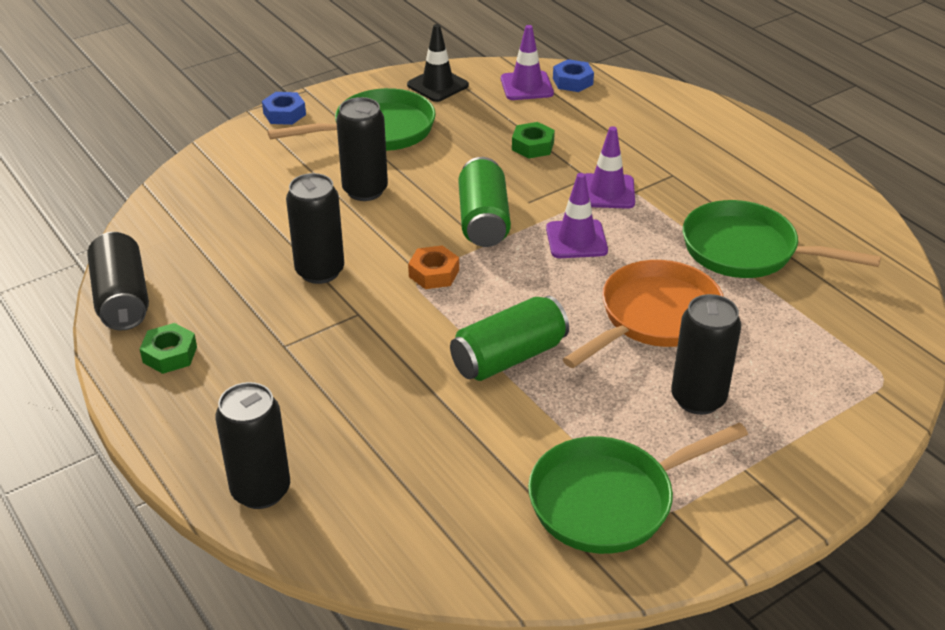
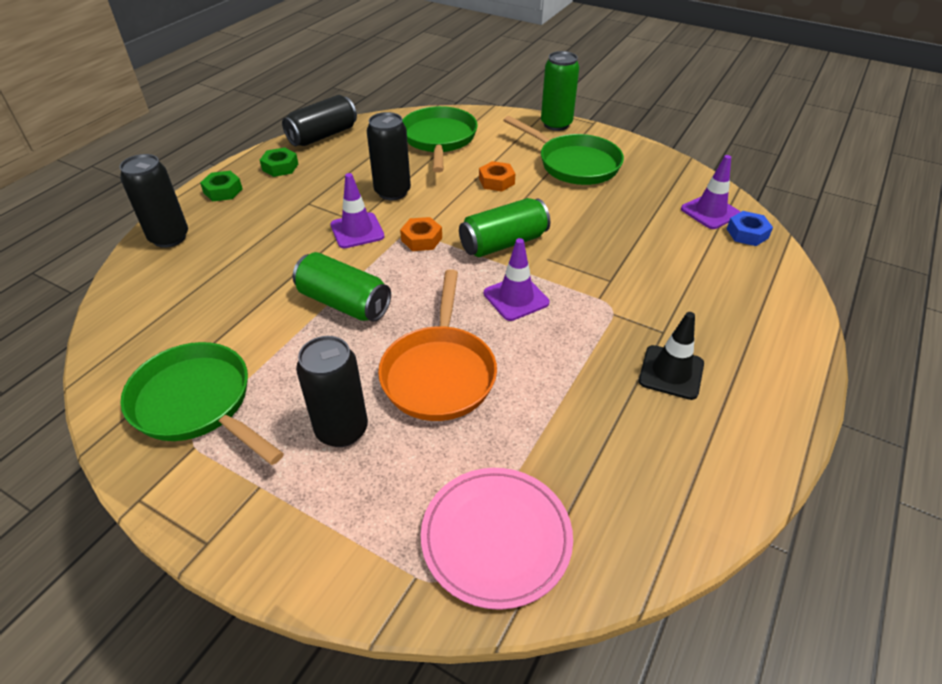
camera: 65 degrees right, 5 degrees up
blue nut [262,92,306,125] -> green can [541,51,579,131]
black can [336,97,388,201] -> orange nut [479,161,515,192]
black traffic cone [407,24,469,102] -> black traffic cone moved to [639,312,704,400]
green nut [512,122,555,158] -> green nut moved to [200,171,242,201]
orange pan [563,260,724,368] -> orange pan turned 75 degrees clockwise [378,269,497,421]
purple traffic cone [585,126,635,209] -> purple traffic cone moved to [330,173,384,248]
green pan [683,200,881,278] -> green pan moved to [402,106,478,173]
none -> pink plate [421,468,573,610]

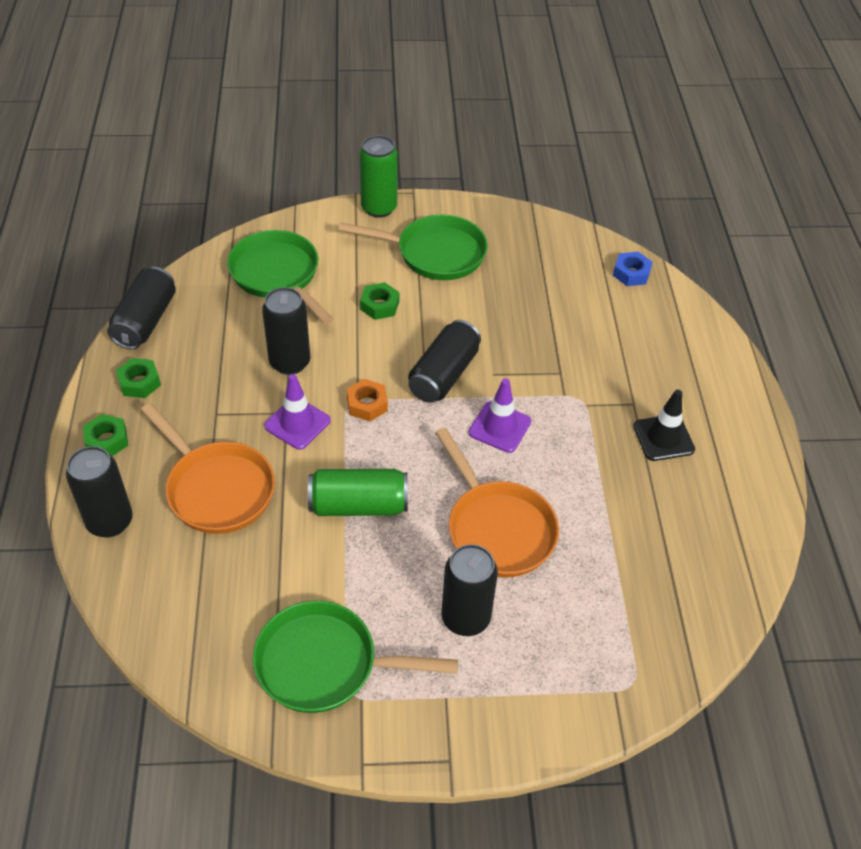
camera: 35 degrees left, 5 degrees up
pink plate [421,468,573,610] -> none
green can [459,198,550,257] -> black can [408,320,481,403]
orange nut [479,161,515,192] -> green nut [360,282,399,320]
purple traffic cone [681,155,740,229] -> none
none -> orange pan [141,403,275,534]

